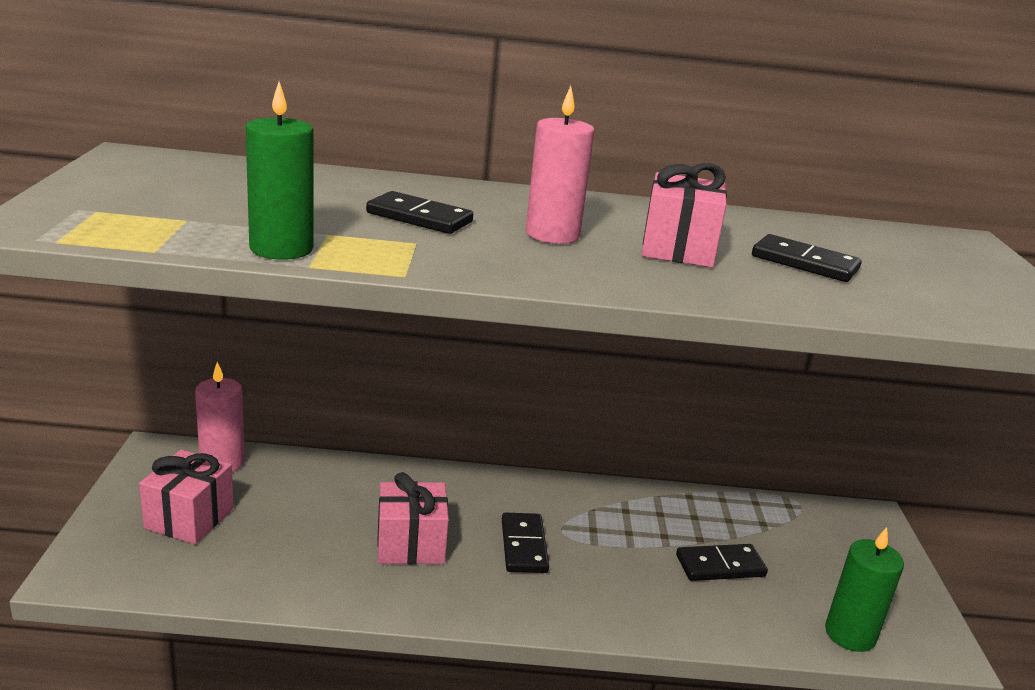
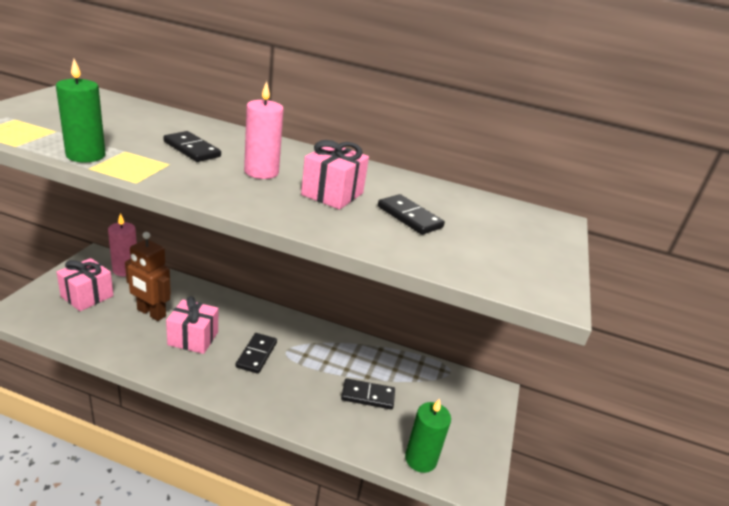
camera: 15 degrees right, 5 degrees up
none -> brown robot [125,232,171,321]

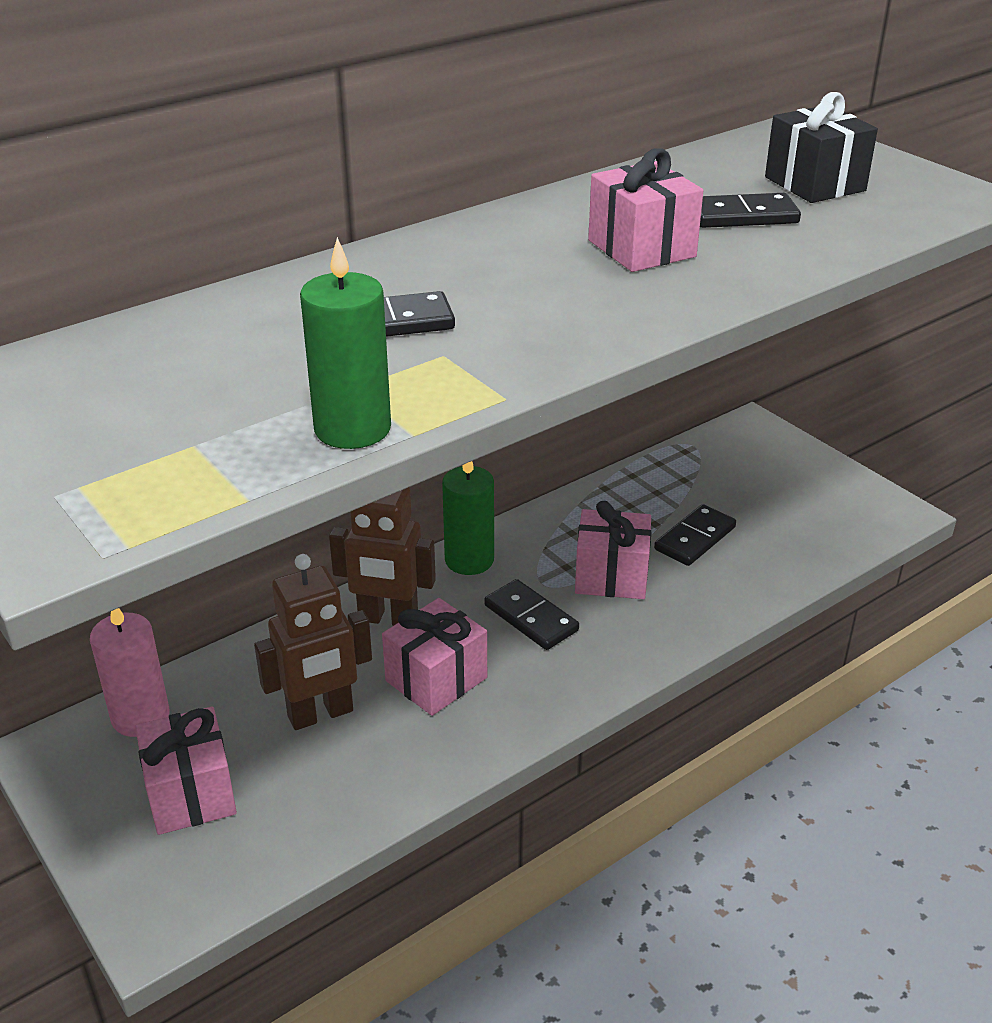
camera: 50 degrees left, 5 degrees up
pink candle [244,81,283,179] -> none
green candle [405,398,451,473] -> green candle moved to [442,461,494,575]
none -> brown robot [329,487,436,626]
none -> pink gift [575,501,651,599]
none -> black gift [765,92,878,203]

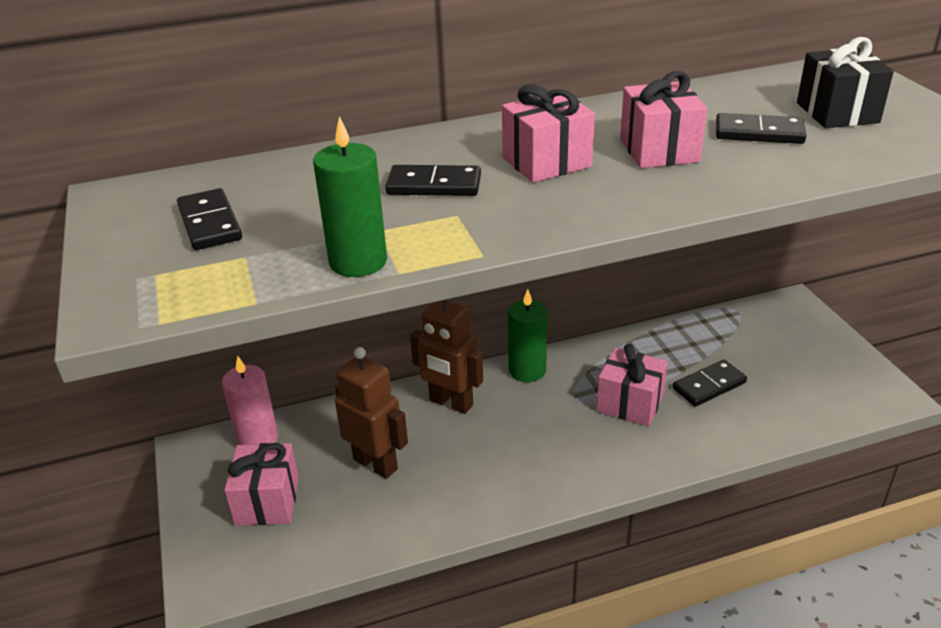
camera: 20 degrees right, 0 degrees up
brown robot [254,554,372,730] -> brown robot turned 135 degrees counterclockwise [335,347,408,479]
pink gift [382,598,487,716] -> pink gift moved to [502,84,595,183]
black domino [484,579,579,650] -> black domino moved to [177,188,242,250]

